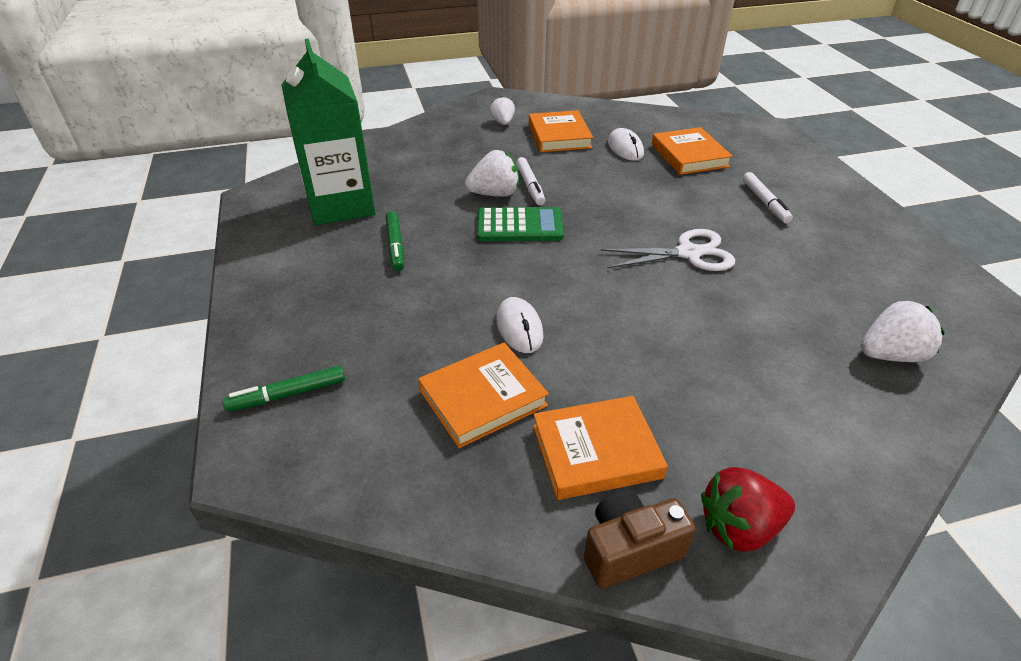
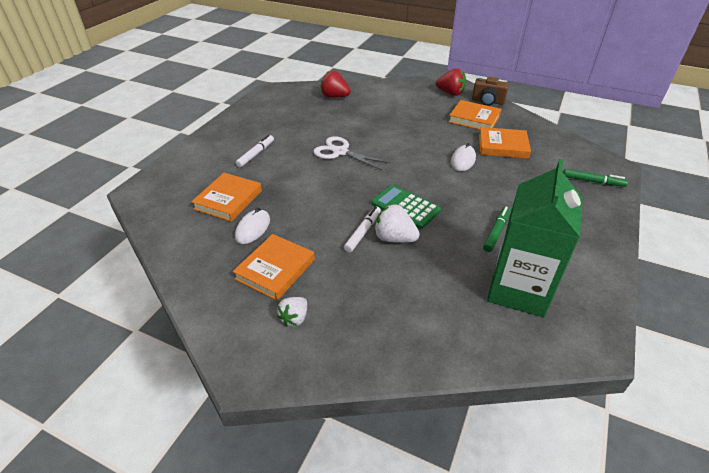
camera: 140 degrees left, 0 degrees up
white strawberry [861,300,945,362] -> red strawberry [320,71,351,98]

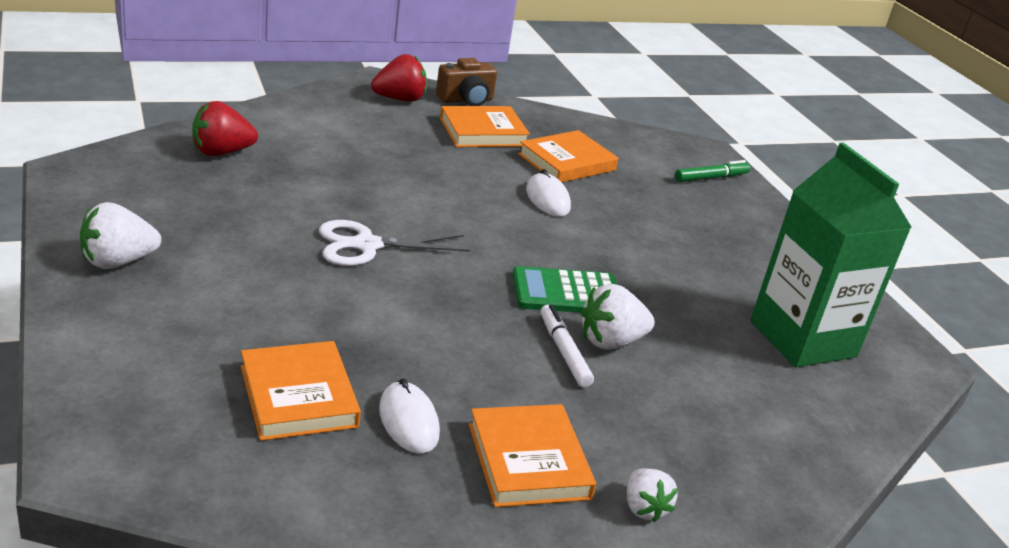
camera: 50 degrees left, 10 degrees down
white marker [236,135,274,167] -> none
green marker [483,206,510,252] -> none
none -> white strawberry [80,202,161,269]

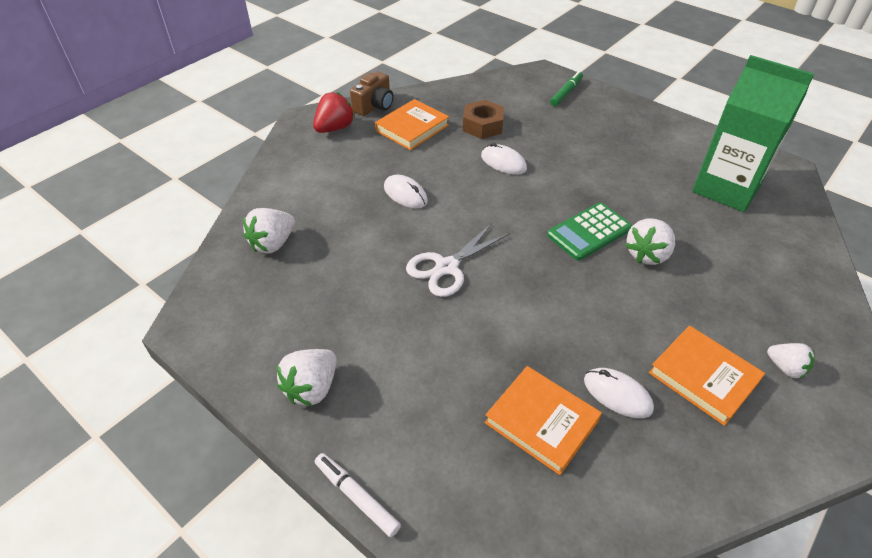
camera: 25 degrees left, 15 degrees up
red strawberry [192,101,258,156] -> white strawberry [243,208,295,253]
orange book [518,130,619,182] -> brown nut [463,100,504,139]
white marker [541,305,594,387] -> white marker moved to [315,453,401,537]
none -> white mouse [384,174,428,209]

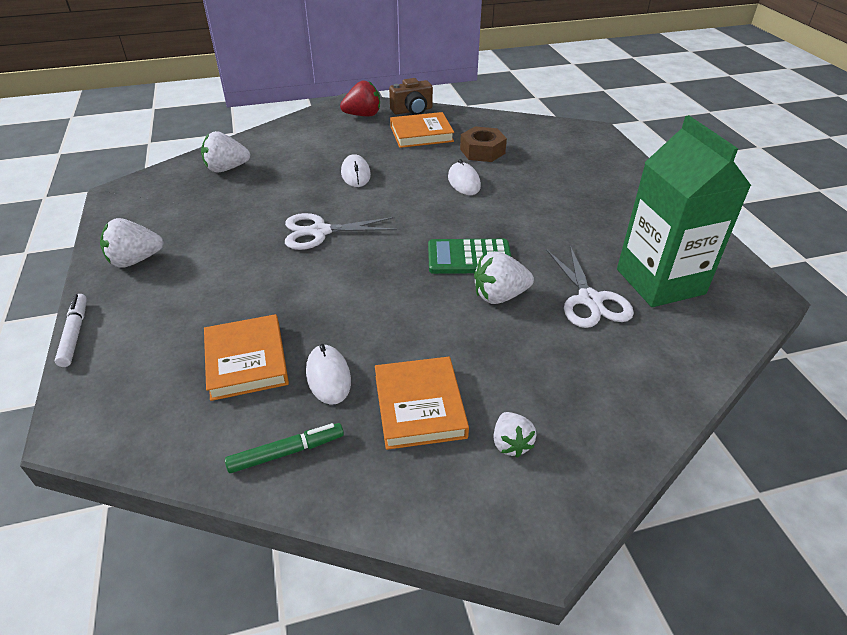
camera: 35 degrees right, 5 degrees down
green marker [550,71,583,106] -> green marker moved to [225,423,344,473]
none -> white scissors [546,246,634,328]

